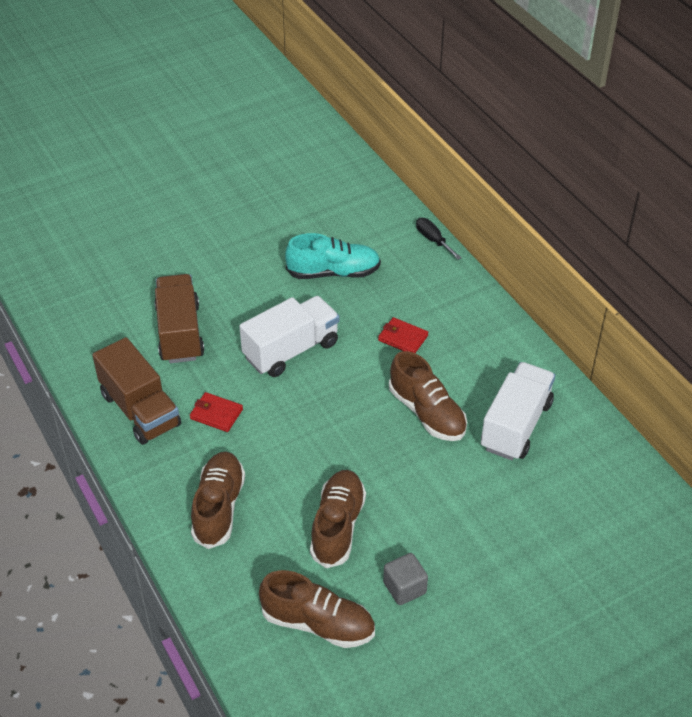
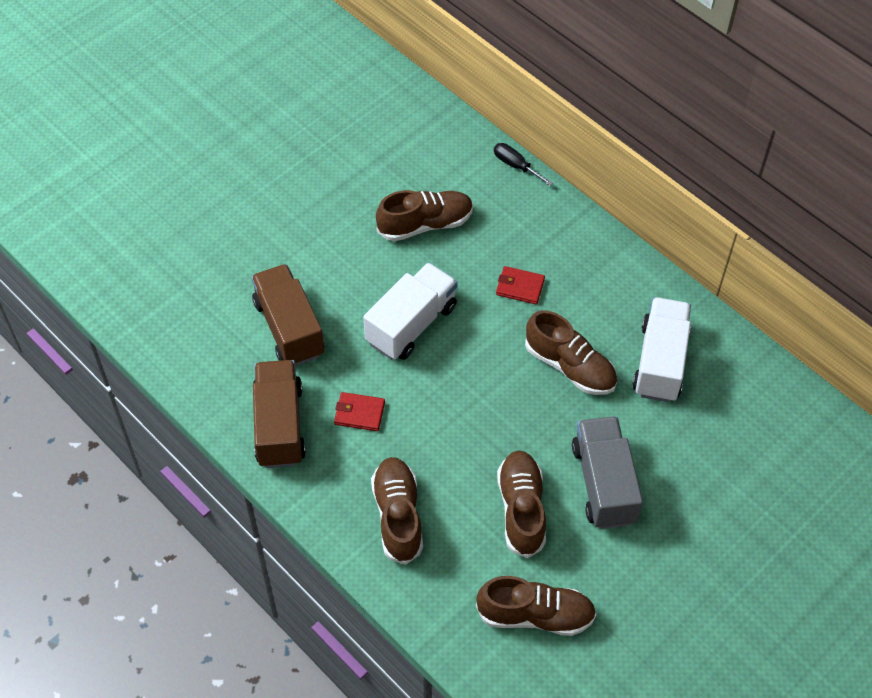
camera: 15 degrees left, 10 degrees up
brown truck [92,337,181,445] -> brown truck turned 135 degrees counterclockwise [252,360,306,468]
turquoise shoe [285,233,381,279] -> brown shoe [376,190,473,241]
grey cube [383,553,428,605] -> none
none -> grey truck [572,416,643,529]

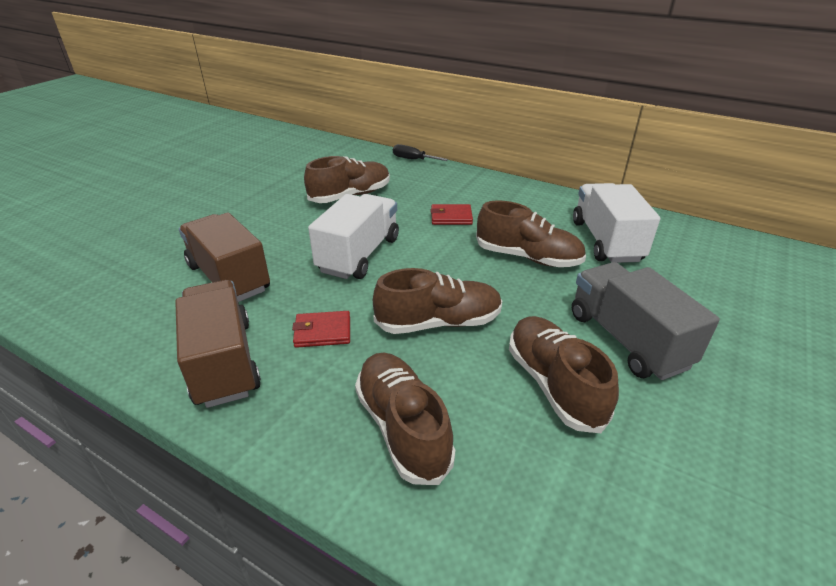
camera: 15 degrees left, 20 degrees down
brown shoe [476,576,597,636] -> brown shoe moved to [373,268,502,334]

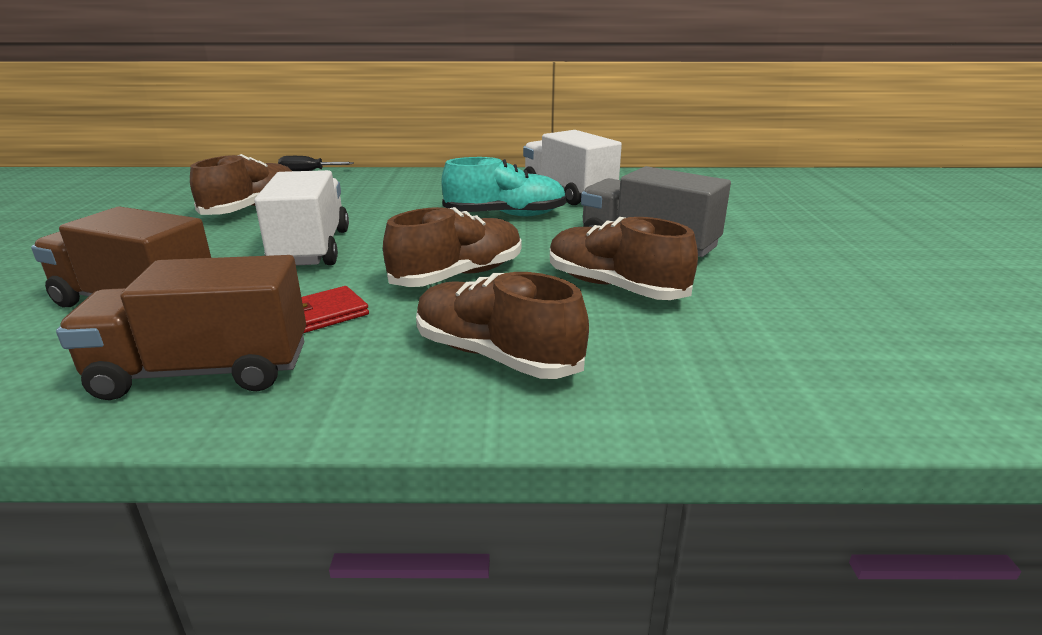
camera: 30 degrees left, 10 degrees down
brown truck [175,280,261,408] -> brown truck turned 45 degrees counterclockwise [56,255,306,400]
red wallet [431,204,473,225] -> none
brown shoe [476,200,586,267] -> turquoise shoe [441,157,567,216]

